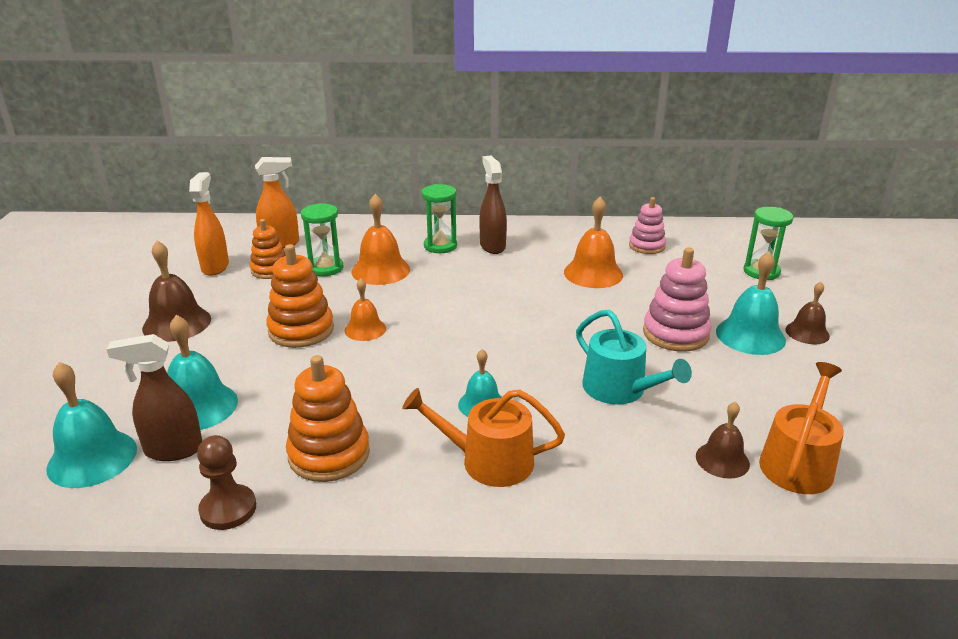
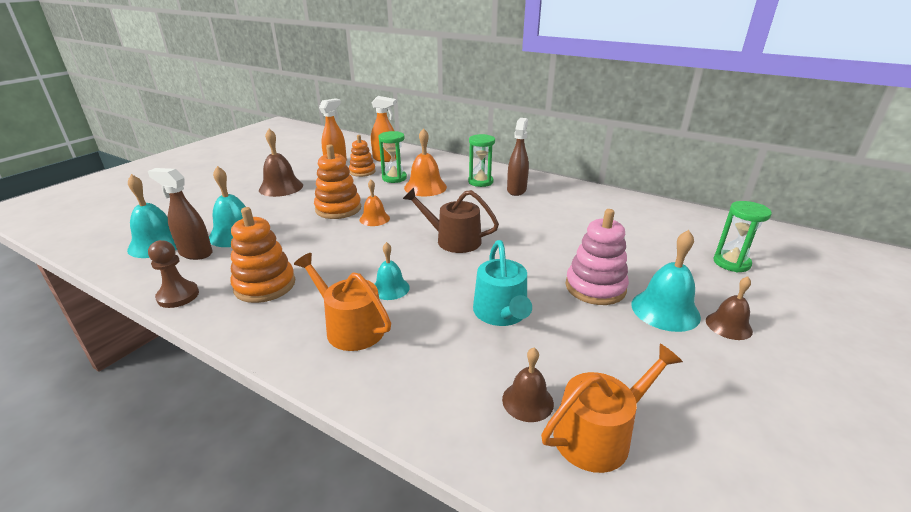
camera: 30 degrees right, 0 degrees up
orange bell [564,197,623,288] -> none
pink stacking toy [629,197,666,254] -> none
none -> brown watering can [403,188,499,253]

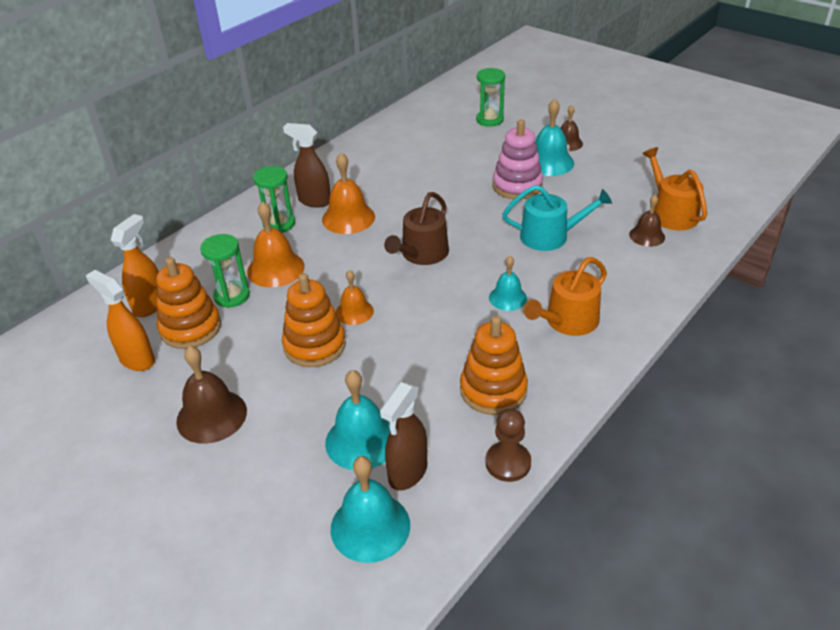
camera: 80 degrees left, 10 degrees up
orange stacking toy [349,135,376,177] -> orange stacking toy [156,257,221,349], size x1.50
none -> orange bell [322,153,375,234]

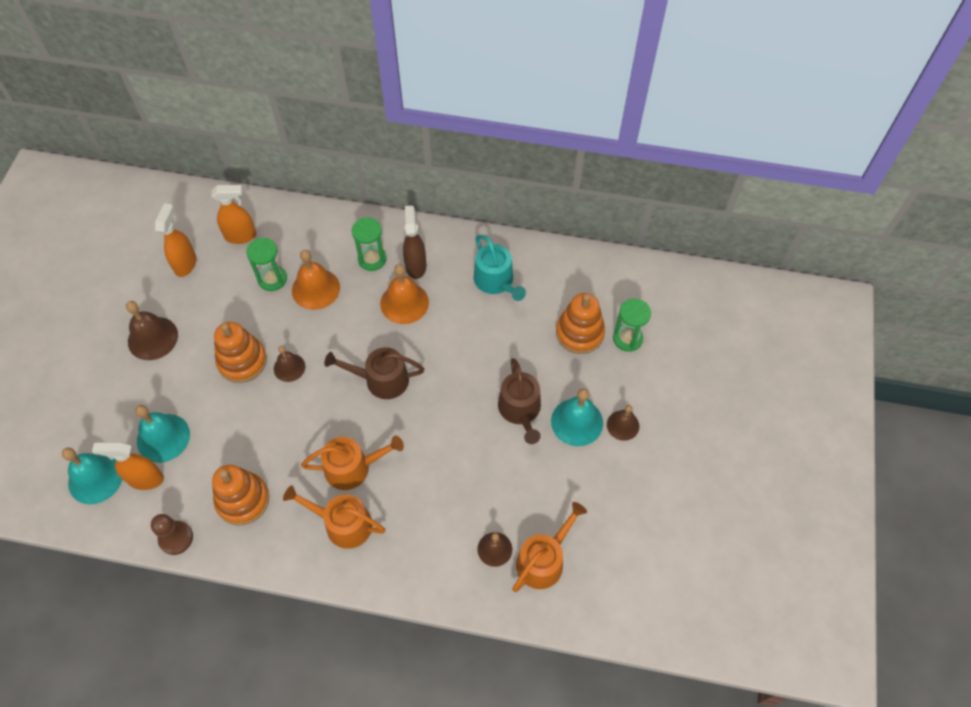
camera: 60 degrees right, 20 degrees up
orange stacking toy [156,257,221,349] -> orange stacking toy moved to [556,293,605,354]
orange bell [335,270,374,325] -> brown bell [274,346,305,382]
brown spray bottle [380,382,427,490] -> orange spray bottle [92,442,164,490]
turquoise bell [489,256,527,311] -> orange watering can [301,436,404,490]
pink stacking toy [493,119,543,200] -> brown watering can [498,358,541,444]
turquoise watering can [503,185,612,251] -> turquoise watering can moved to [473,235,526,301]

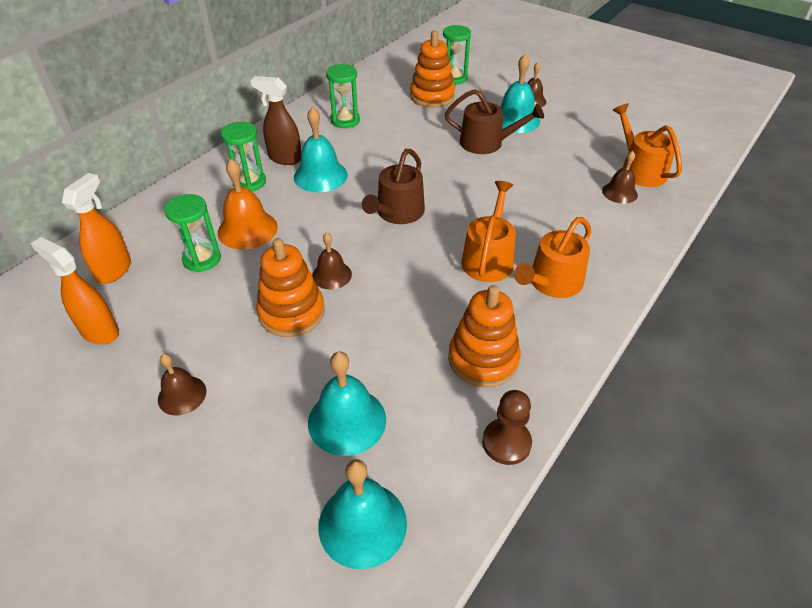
camera: 65 degrees left, 15 degrees down
orange spray bottle [92,442,164,490] -> none
brown bell [126,301,178,360] -> brown bell [158,353,206,415], size x0.63
orange bell [380,264,429,324] -> turquoise bell [294,107,348,192]
turquoise watering can [473,235,526,301] -> green hourglass [326,64,360,128]

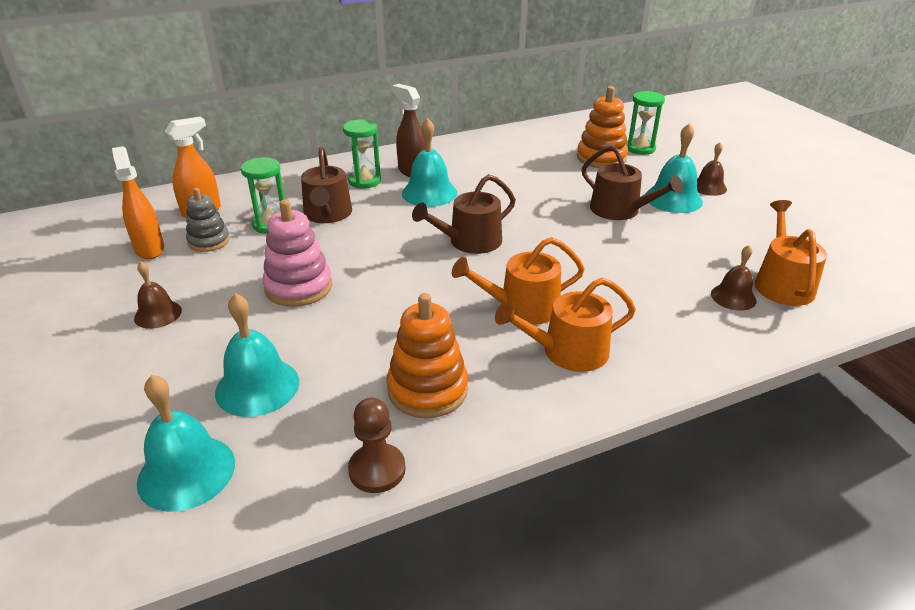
camera: 30 degrees right, 10 degrees down
orange bell [218,159,278,250] -> brown watering can [301,146,352,223]
orange stacking toy [256,238,325,337] -> pink stacking toy [263,200,332,307]
brown bell [312,232,352,290] -> none
green hourglass [326,64,360,128] -> none
orange watering can [461,181,516,282] -> orange watering can turned 150 degrees counterclockwise [452,237,585,325]
none -> grey stacking toy [186,188,230,252]

